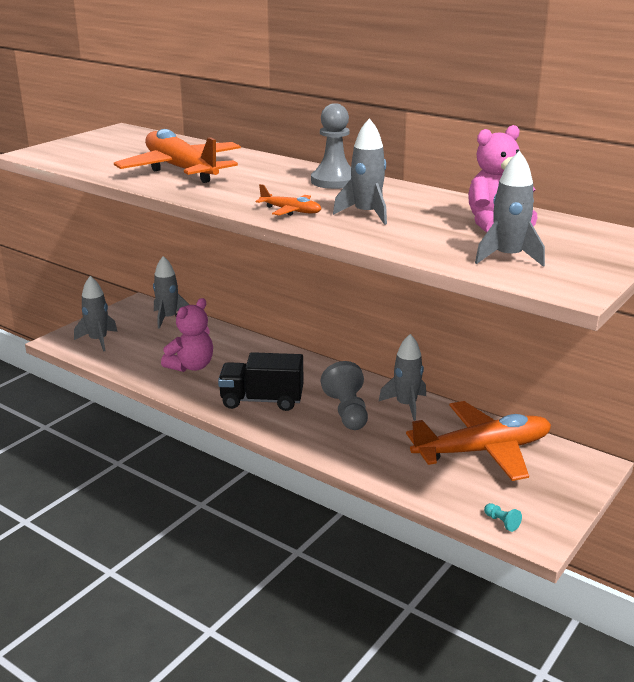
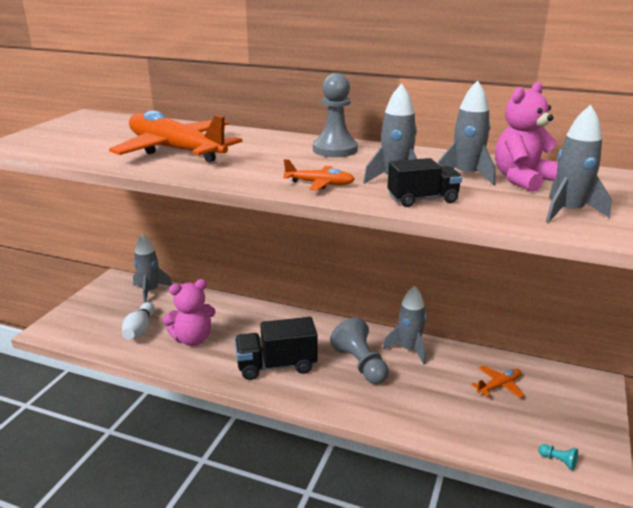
camera: 15 degrees left, 0 degrees up
grey rocket [74,276,118,352] -> grey rocket moved to [438,81,496,186]
pink teddy bear [161,298,213,372] -> pink teddy bear turned 45 degrees clockwise [162,279,216,346]
orange plane [406,401,551,481] -> orange plane [471,365,525,398], size x0.43
none -> white bowling pin [122,302,155,340]
none -> black truck [387,158,462,207]

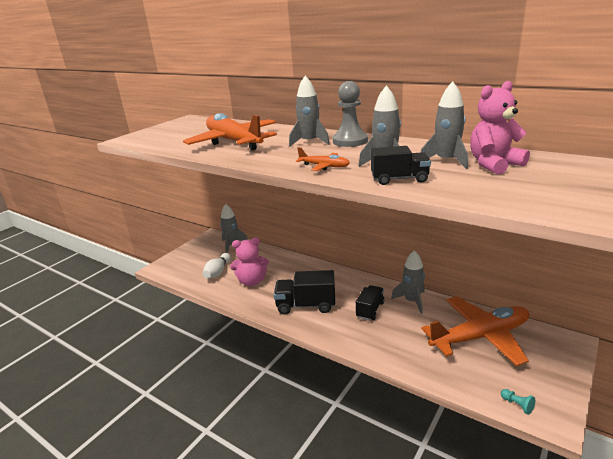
camera: 15 degrees right, 0 degrees up
grey pawn [330,317,389,384] -> black truck [356,285,384,320]
orange plane [471,365,525,398] -> orange plane [421,296,529,366], size x2.34
grey rocket [546,105,612,223] -> grey rocket moved to [289,76,330,147]

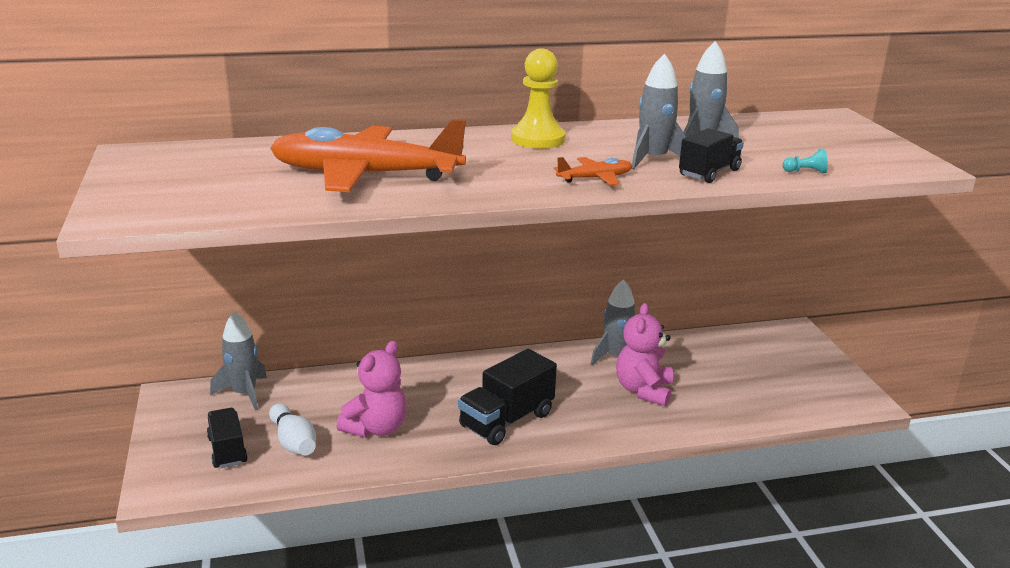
camera: 50 degrees left, 0 degrees up
grey rocket [289,76,330,147] -> none
grey pawn [333,81,368,147] -> yellow pawn [511,49,566,149]
black truck [356,285,384,320] -> black truck moved to [207,408,248,468]
orange plane [421,296,529,366] -> none
pink teddy bear [470,81,530,175] -> pink teddy bear moved to [616,303,673,406]
turquoise pawn [501,389,535,415] -> turquoise pawn moved to [782,148,828,174]

